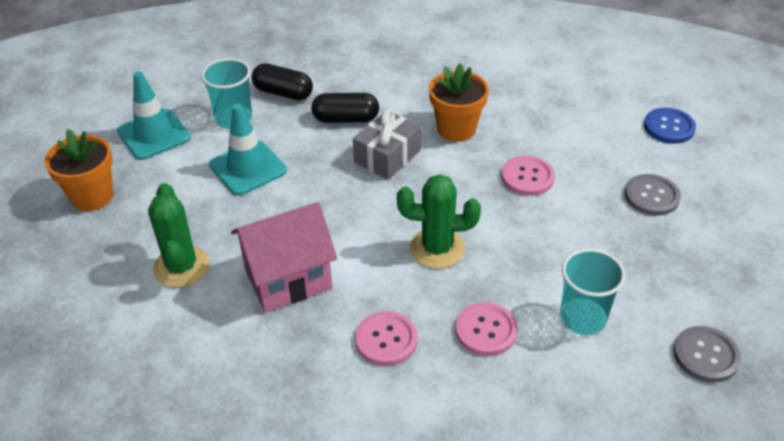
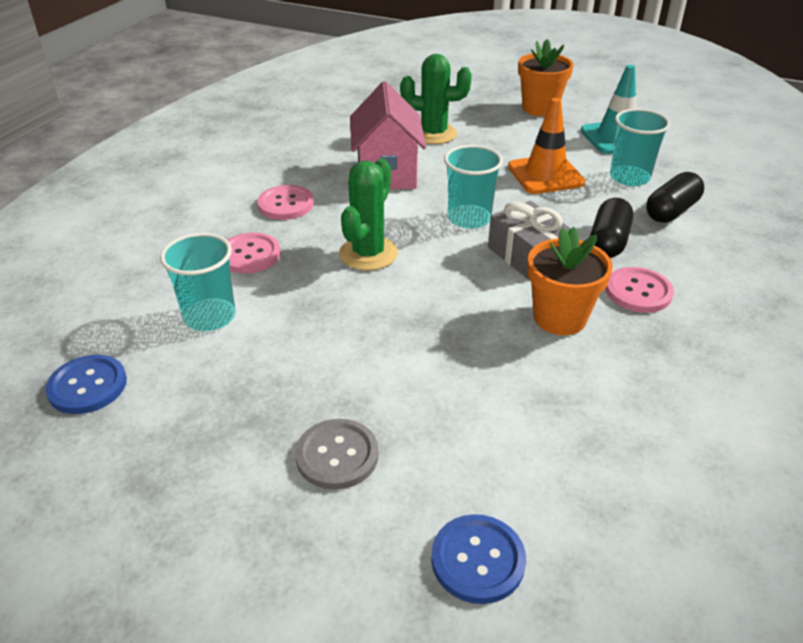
camera: 110 degrees right, 5 degrees down
turquoise traffic cone [209,104,287,196] -> orange traffic cone [508,98,585,194]
pink button [502,156,555,196] -> pink button moved to [606,267,674,313]
grey button [673,326,741,382] -> blue button [45,355,127,414]
none -> turquoise cup [444,145,503,229]

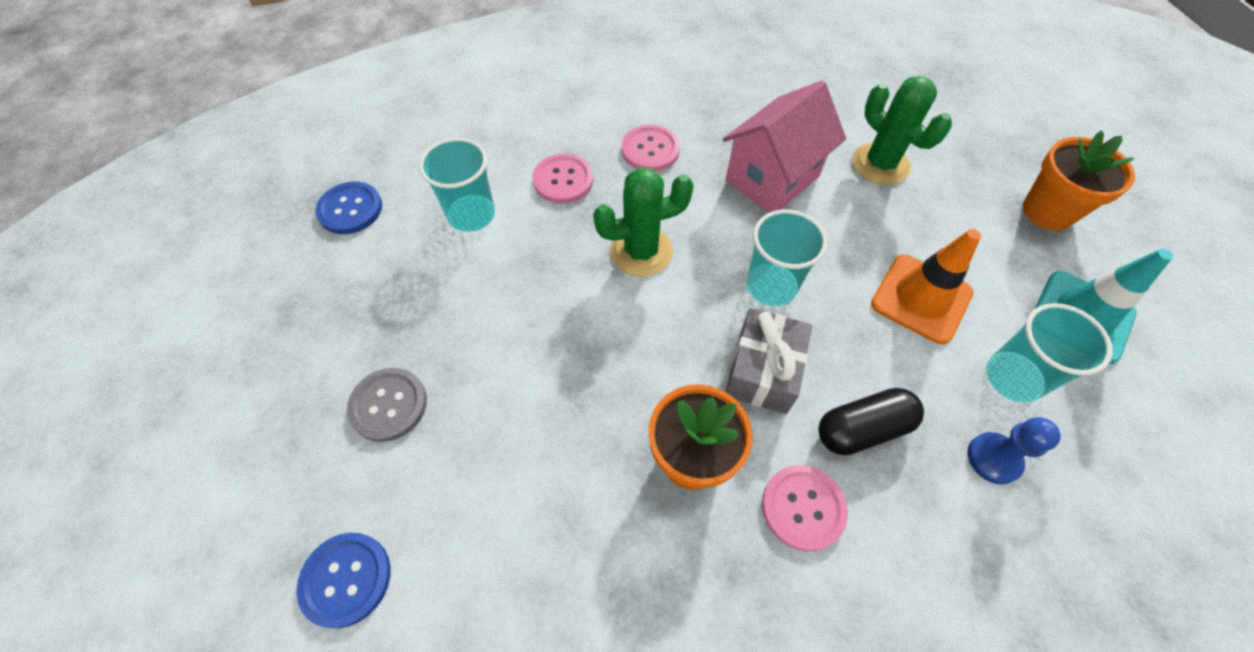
camera: 50 degrees right, 20 degrees up
black capsule [646,172,704,223] -> blue pawn [968,417,1061,485]

